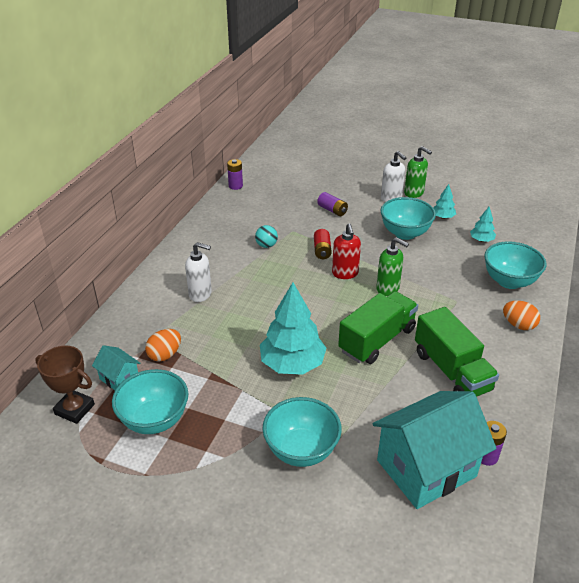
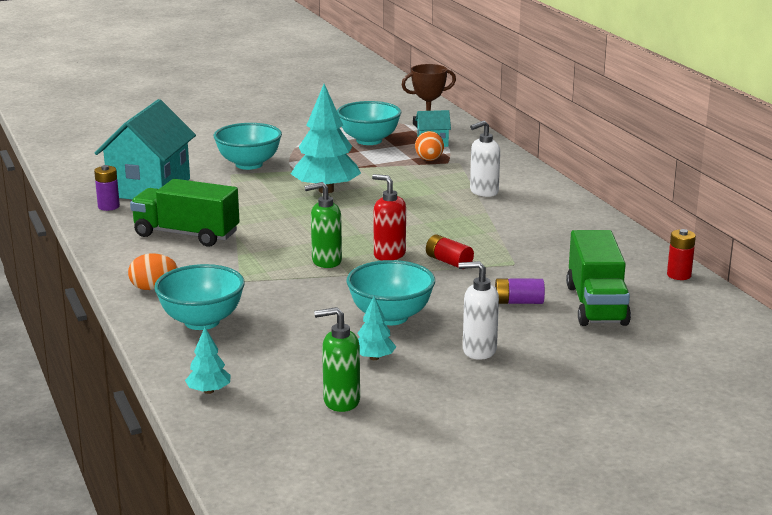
camera: 135 degrees right, 15 degrees down
purple battery [227,159,243,190] -> red battery [667,229,696,280]
turquoise ball [255,225,278,248] -> none
green truck [338,291,418,364] -> green truck moved to [566,230,631,326]
green soap dispenser [404,146,432,198] -> green soap dispenser moved to [314,307,360,412]
turquoise tree [470,207,496,242] -> turquoise tree moved to [185,327,231,394]

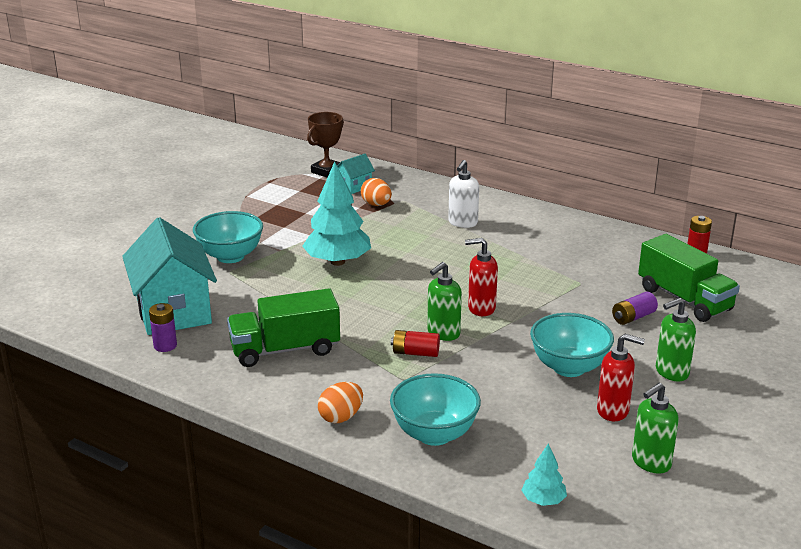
camera: 35 degrees left, 5 degrees up
turquoise bowl [337,101,401,145] -> none
turquoise tree [357,296,396,360] -> red soap dispenser [597,334,645,421]
red battery [426,235,474,268] -> red battery moved to [391,330,440,357]
white soap dispenser [458,261,499,360] -> green soap dispenser [656,298,696,381]

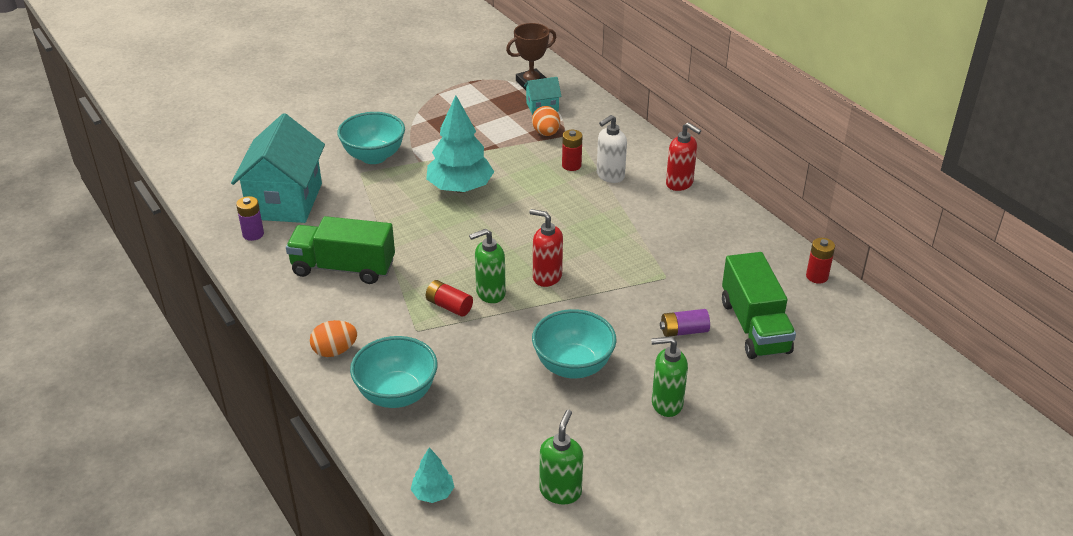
camera: 25 degrees right, 10 degrees up
red soap dispenser [597,334,645,421] -> red soap dispenser moved to [666,122,701,191]
green soap dispenser [632,383,679,474] -> green soap dispenser turned 120 degrees clockwise [539,410,583,504]
none -> red battery [562,130,582,171]

